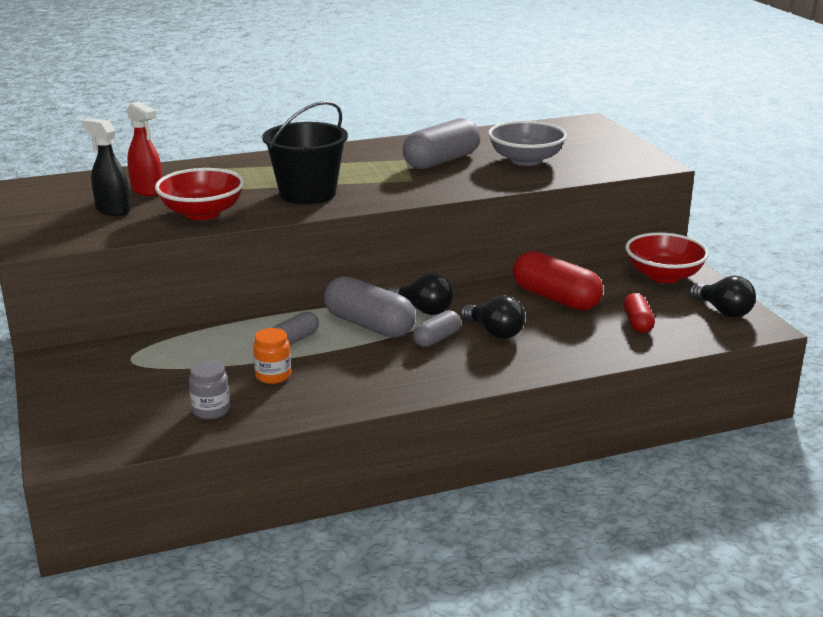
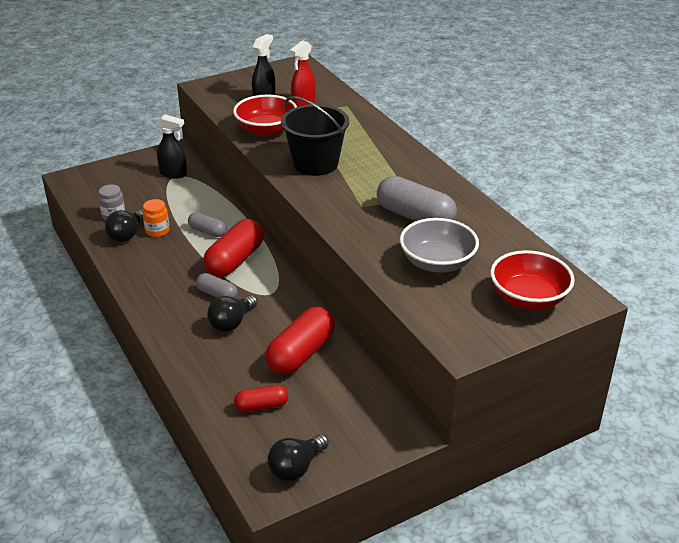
camera: 80 degrees right, 10 degrees up
grey capsule [324,276,416,338] -> red capsule [203,219,264,277]
black light bulb [388,273,453,315] -> black light bulb moved to [105,210,143,242]
red bowl [625,232,709,283] -> red bowl moved to [490,250,575,310]
none -> black spray bottle [157,114,187,179]

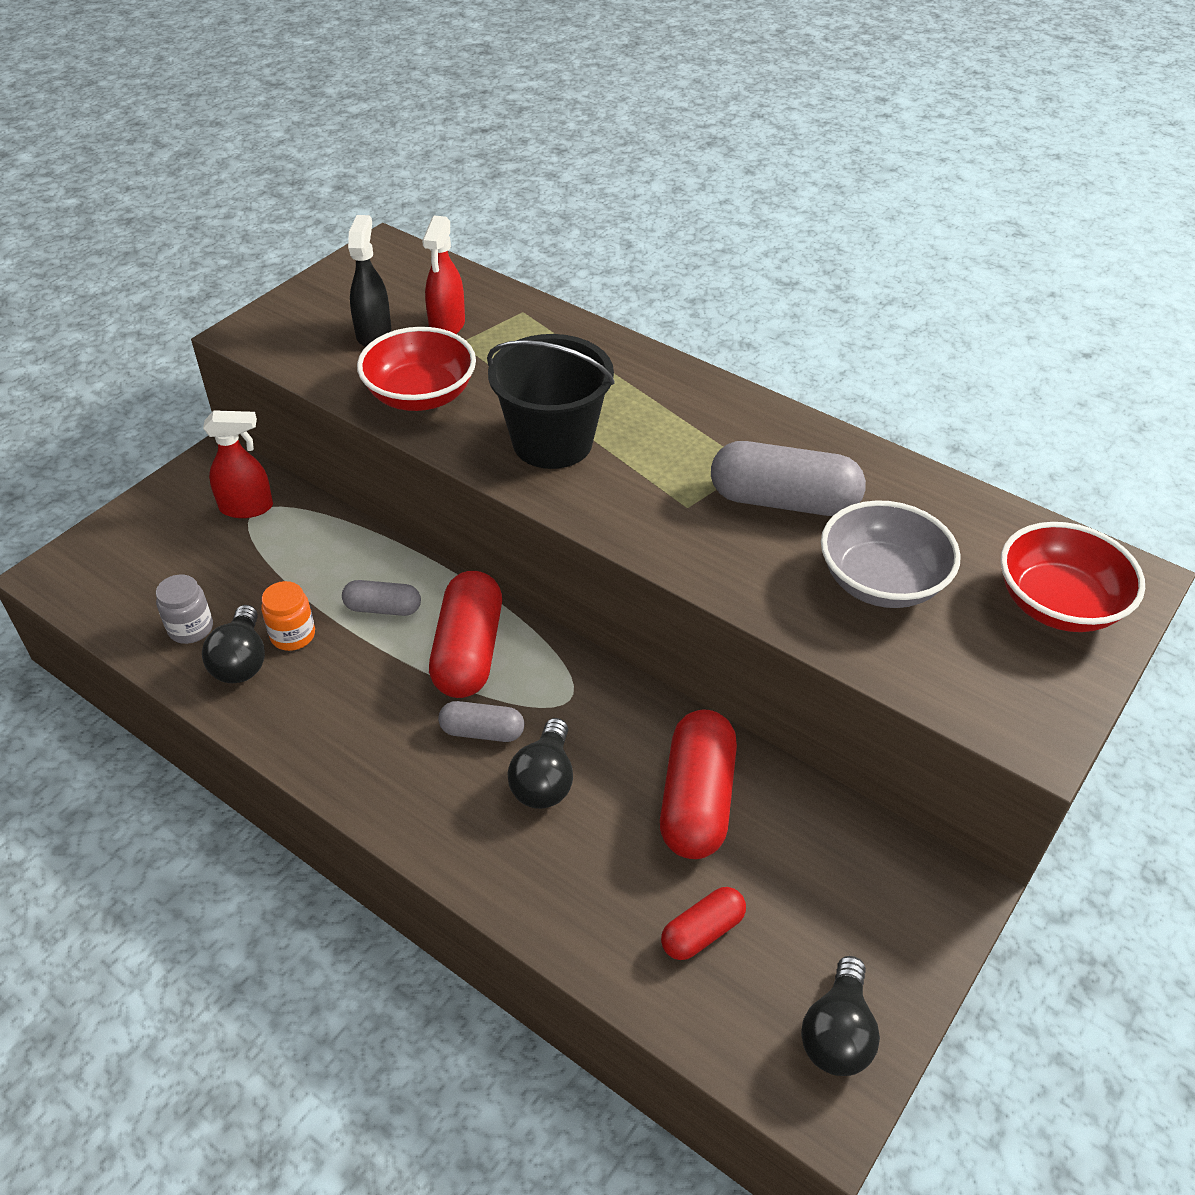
camera: 25 degrees left, 10 degrees up
black spray bottle [157,114,187,179] -> red spray bottle [203,410,273,518]

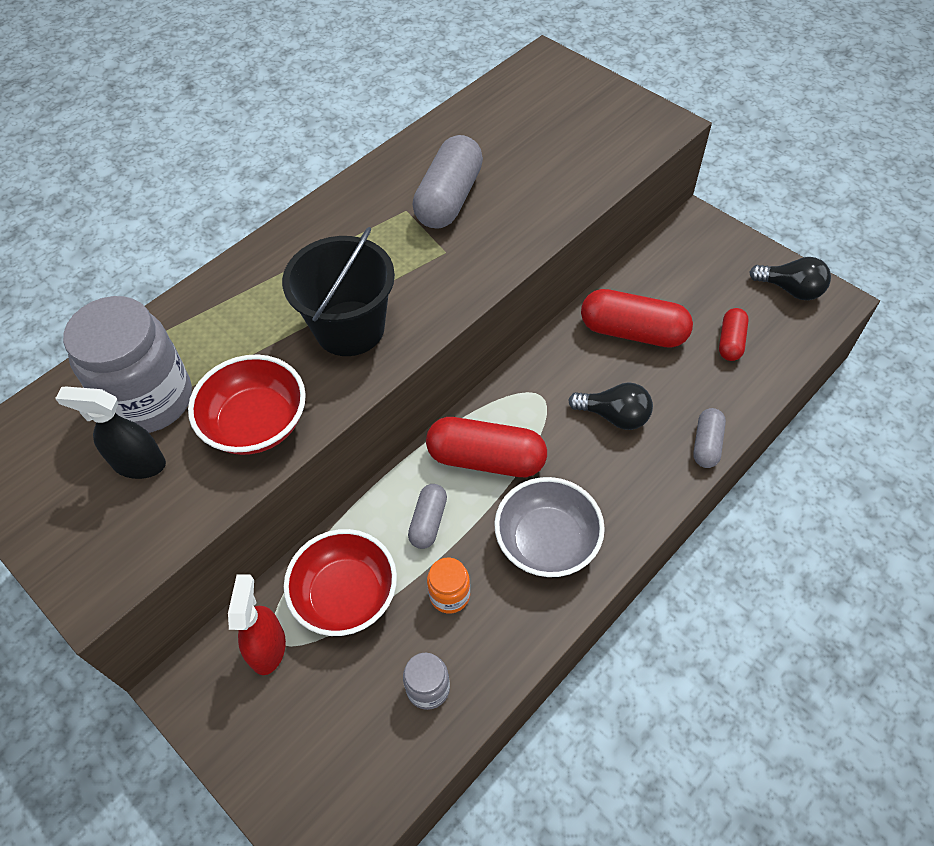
camera: 80 degrees left, 10 degrees up
black light bulb [202,605,265,683] -> none
red spray bottle [422,215,465,334] -> grey jar [63,296,192,433]
grey capsule [438,701,524,742] -> grey capsule moved to [693,408,726,468]
red capsule [661,887,746,960] -> red capsule turned 45 degrees clockwise [719,308,749,361]
grey bowl [821,500,961,608] -> grey bowl moved to [494,477,605,577]
red bowl [1000,522,1145,632] -> red bowl moved to [284,529,397,636]

